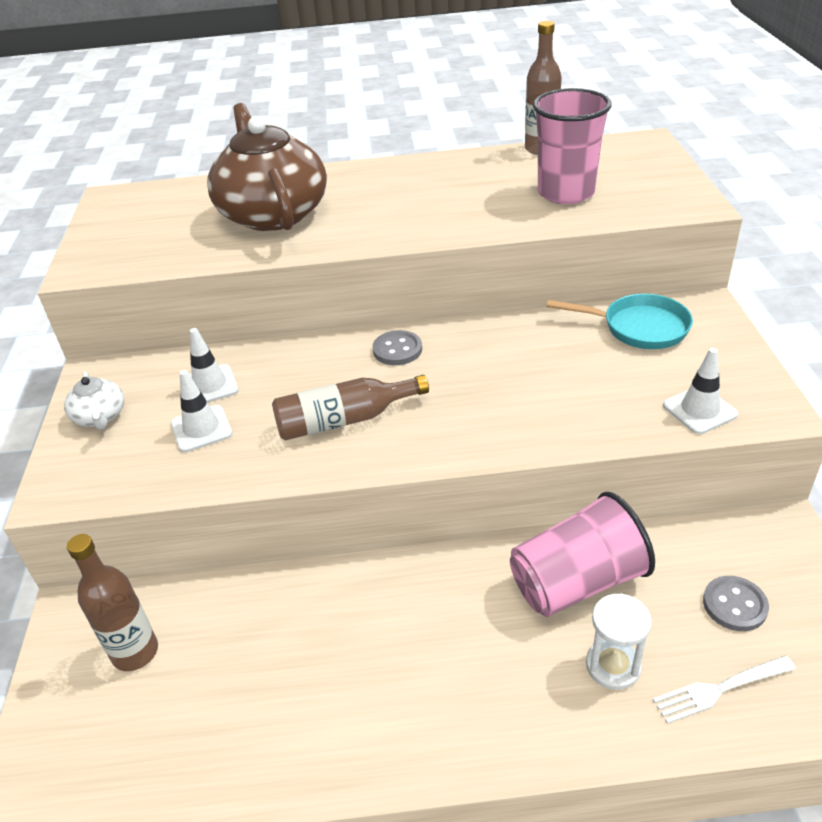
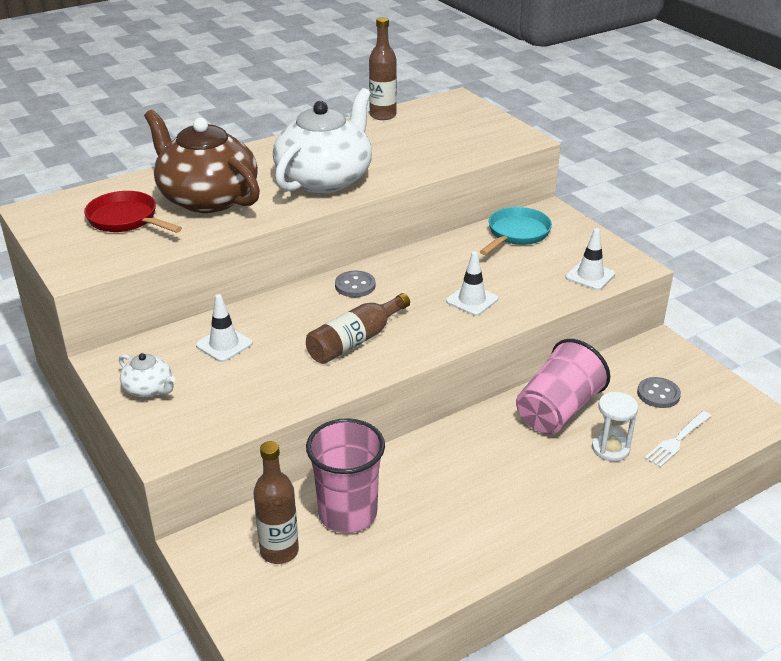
camera: 30 degrees left, 5 degrees down
white traffic cone [171,370,232,452] -> white traffic cone moved to [446,252,498,316]
pink cup [533,88,612,204] -> pink cup moved to [306,418,385,533]
turquoise pan [547,294,693,349] -> turquoise pan turned 45 degrees counterclockwise [480,207,552,255]
none -> red pan [84,191,182,233]
none -> white teapot [273,88,372,194]

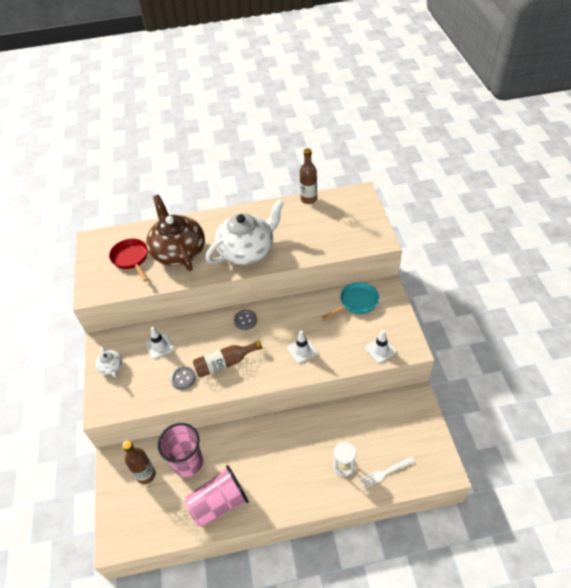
camera: 25 degrees right, 15 degrees up
pink cup [516,339,610,434] -> pink cup moved to [185,465,249,527]
grey button [637,377,681,408] -> grey button moved to [170,366,196,390]

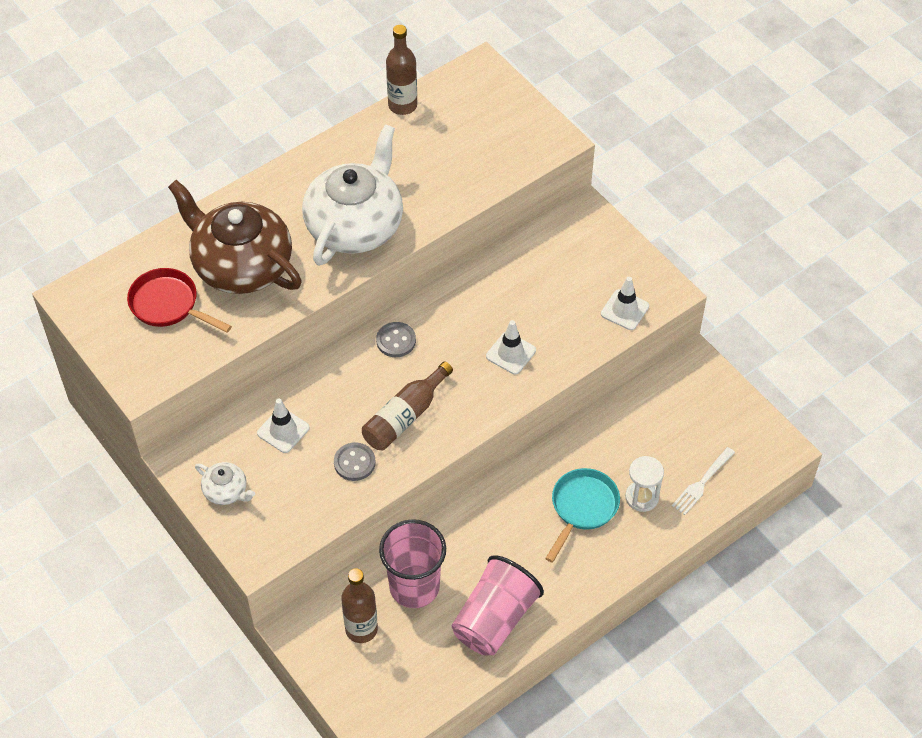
camera: 30 degrees left, 5 degrees up
turquoise pan [321,282,379,320] -> turquoise pan moved to [545,468,620,563]

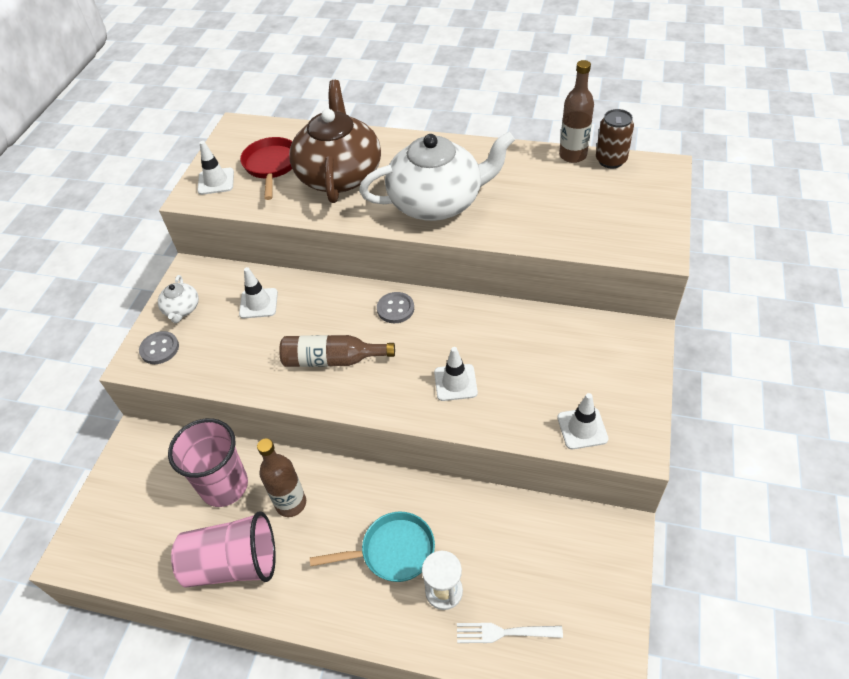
camera: 55 degrees right, 5 degrees down
grey button [334,442,375,481] -> grey button moved to [139,331,179,364]
brown bottle [341,568,378,643] -> brown bottle moved to [257,438,306,517]
none -> white traffic cone [197,141,234,195]
none -> brown can [596,109,634,168]

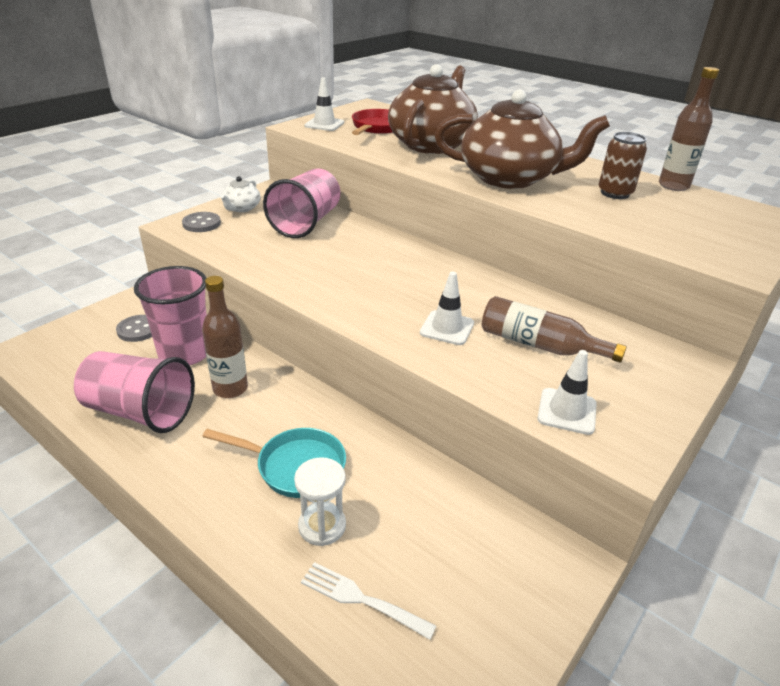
camera: 20 degrees right, 15 degrees down
white traffic cone [239,267,278,318] -> pink cup [263,168,340,238]
brown bottle [279,335,395,367] -> brown bottle moved to [482,296,627,363]
white teapot [359,132,515,221] -> brown teapot [435,89,610,189]
grey button [377,292,414,323] -> grey button moved to [116,315,152,342]
brown can [596,109,634,168] -> brown can moved to [599,132,647,199]

